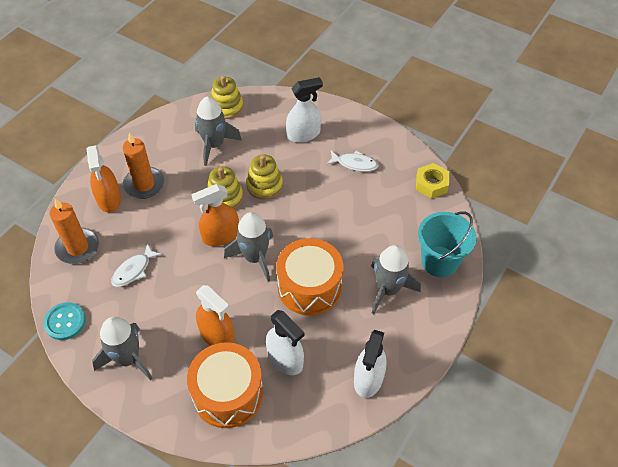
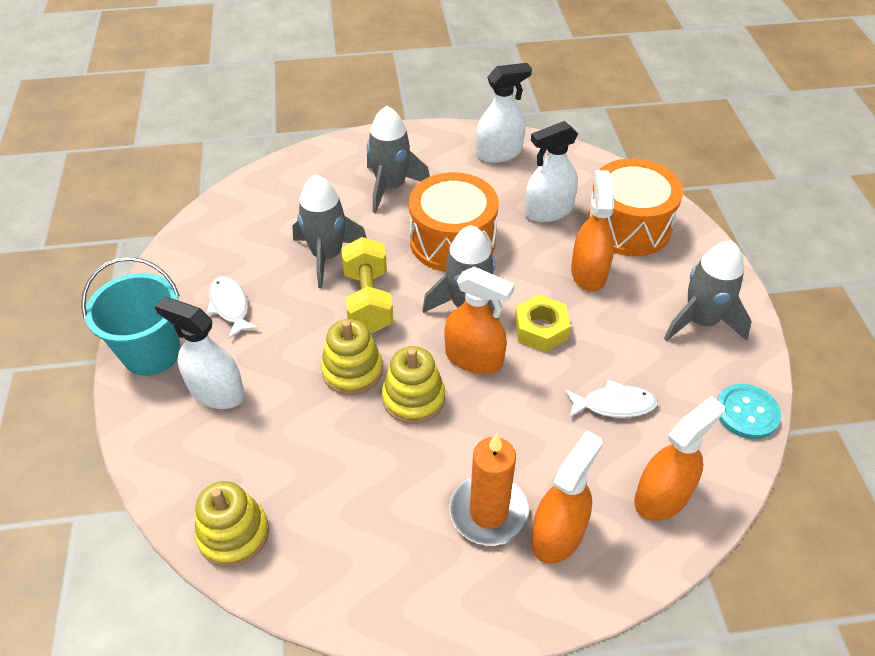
camera: 130 degrees left, 5 degrees down
orange candle [50,199,99,264] -> orange spray bottle [634,396,725,521]
grey rocket [195,96,242,166] -> grey rocket moved to [292,174,366,288]
white spray bottle [266,310,305,375] -> white spray bottle turned 120 degrees counterclockwise [525,121,578,222]
yellow nut [416,163,449,199] -> yellow nut moved to [515,295,571,352]
turquoise bucket [418,212,477,277] -> turquoise bucket moved to [81,257,180,376]
none -> yellow dumbbell [341,237,394,333]

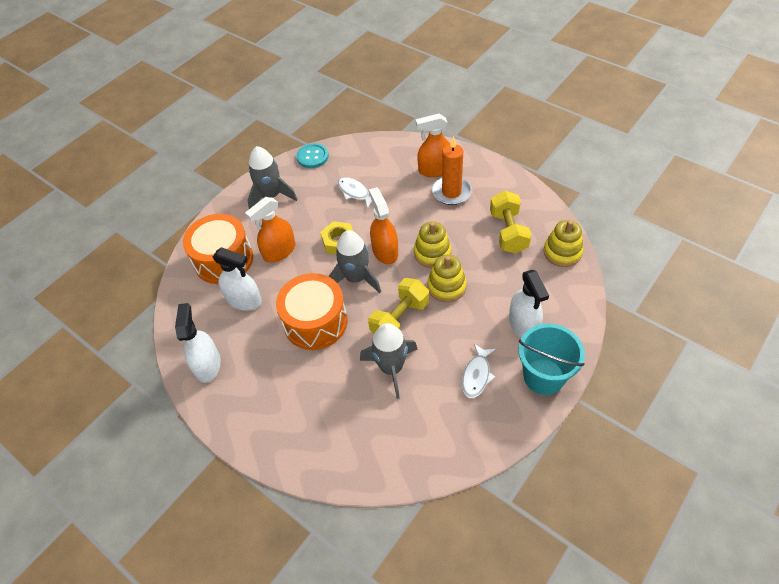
camera: 130 degrees left, 5 degrees up
grey rocket [367,106,430,213] -> none
white spray bottle [476,63,532,163] -> white spray bottle turned 60 degrees clockwise [175,303,221,383]
orange spray bottle [634,396,725,521] -> none
none -> yellow dumbbell [490,191,531,253]

